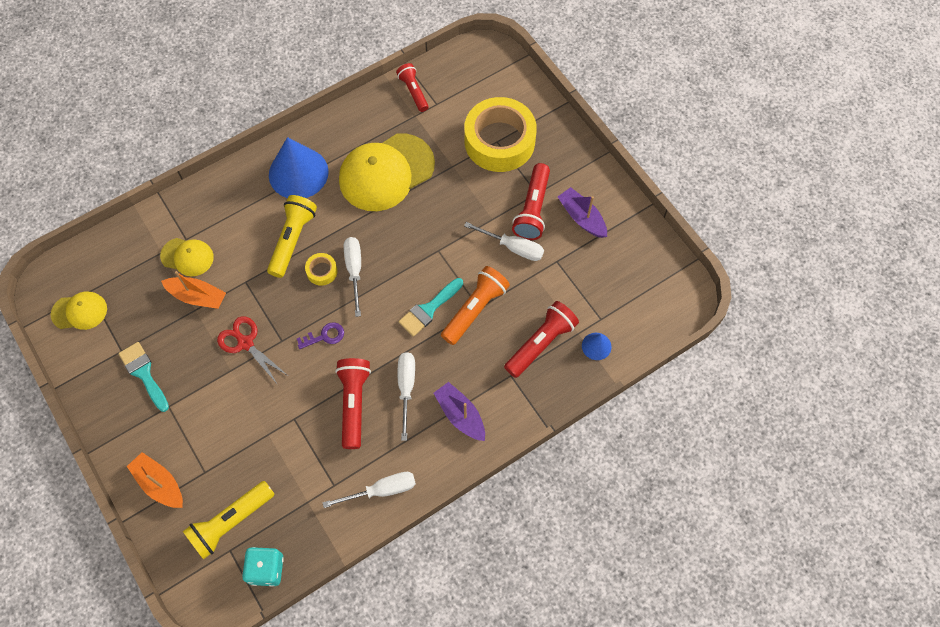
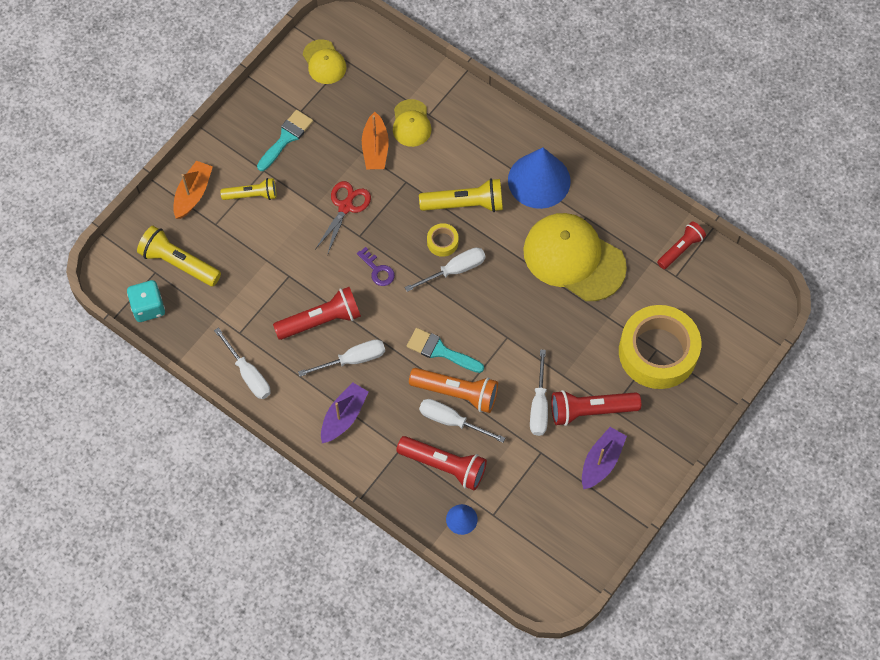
camera: 70 degrees right, 0 degrees up
none -> yellow flashlight [220,178,276,200]
none -> white screwdriver [419,399,505,443]

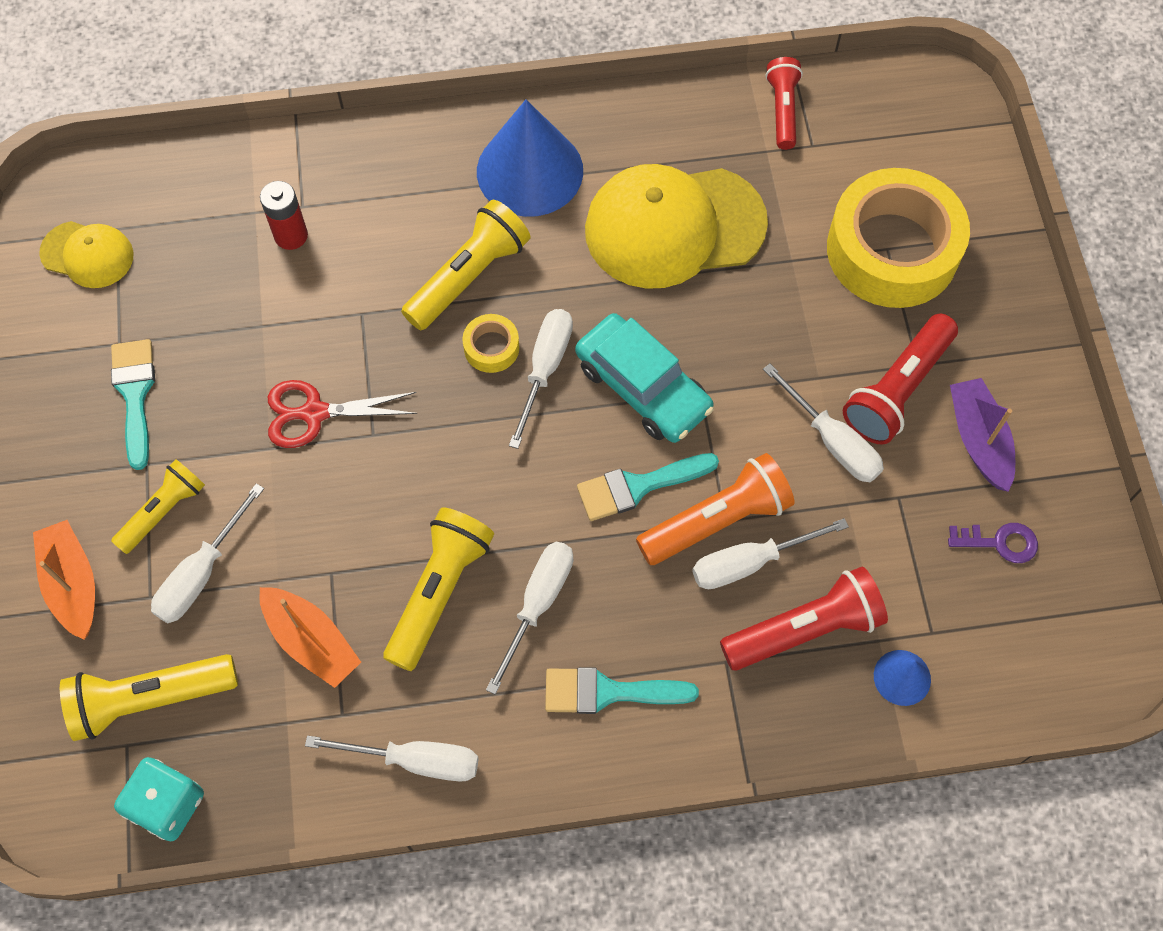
camera: 45 degrees left, 0 degrees up
red flashlight [273,287,361,340] -> yellow flashlight [383,507,494,671]
red scissors [316,181,371,255] -> red scissors turned 75 degrees counterclockwise [268,380,417,448]
purple boat [321,382,369,443] -> turquoise brush [545,667,699,714]
purple key [357,247,395,286] -> purple key moved to [948,523,1038,563]
orange boat [362,112,389,169] -> orange boat moved to [259,587,361,688]
yellow cap [393,99,432,147] -> red battery [260,181,308,250]
none -> white screwdriver [151,483,264,623]
none -> turquoise car [575,313,714,443]

